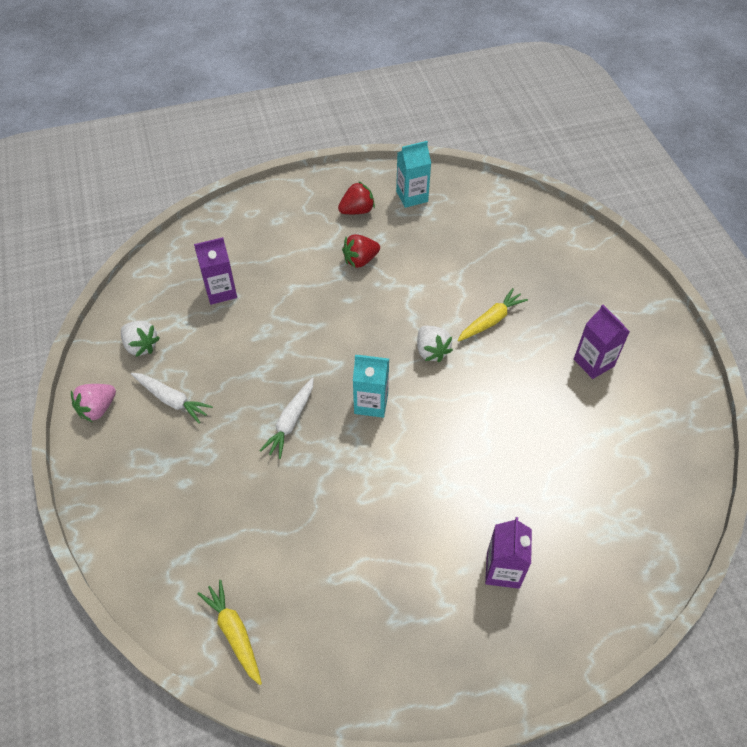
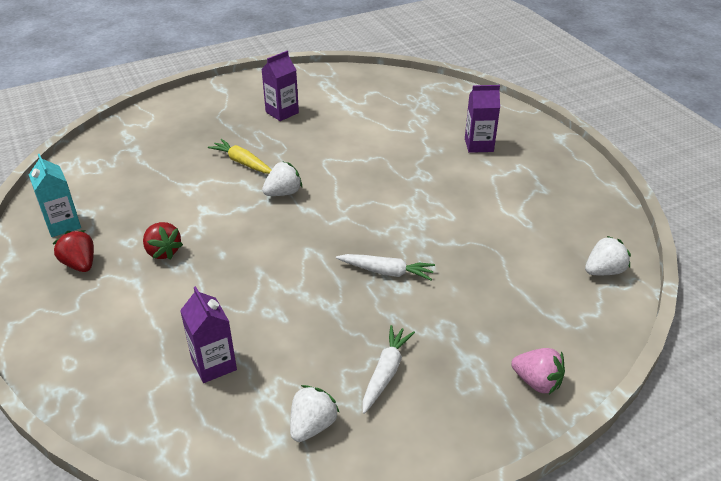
camera: 100 degrees left, 15 degrees down
pink strawberry [71,384,116,422] -> pink strawberry moved to [511,348,565,394]
yellow carrot [197,580,262,685] -> white strawberry [585,236,631,275]
turquoise carton [353,355,389,418] -> none

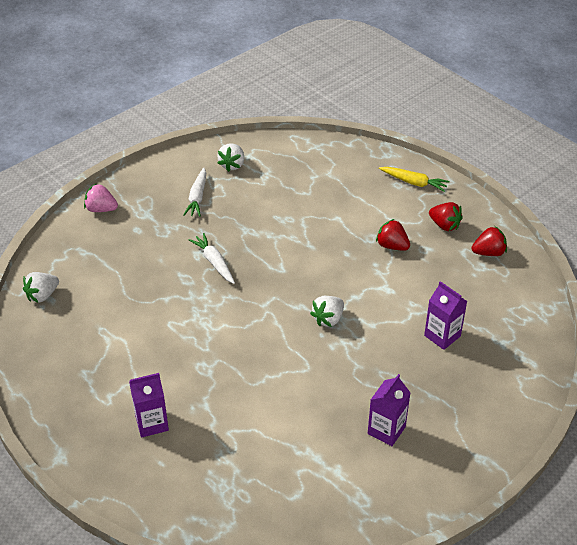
camera: 165 degrees right, 5 degrees up
turquoise carton [29,154,81,237] -> red strawberry [472,226,507,256]
purple carton [180,286,237,383] -> purple carton moved to [424,281,467,350]
yellow carrot [208,139,272,174] -> yellow carrot moved to [379,167,450,192]
white carrot [336,254,435,280] -> white carrot turned 60 degrees clockwise [189,233,235,284]

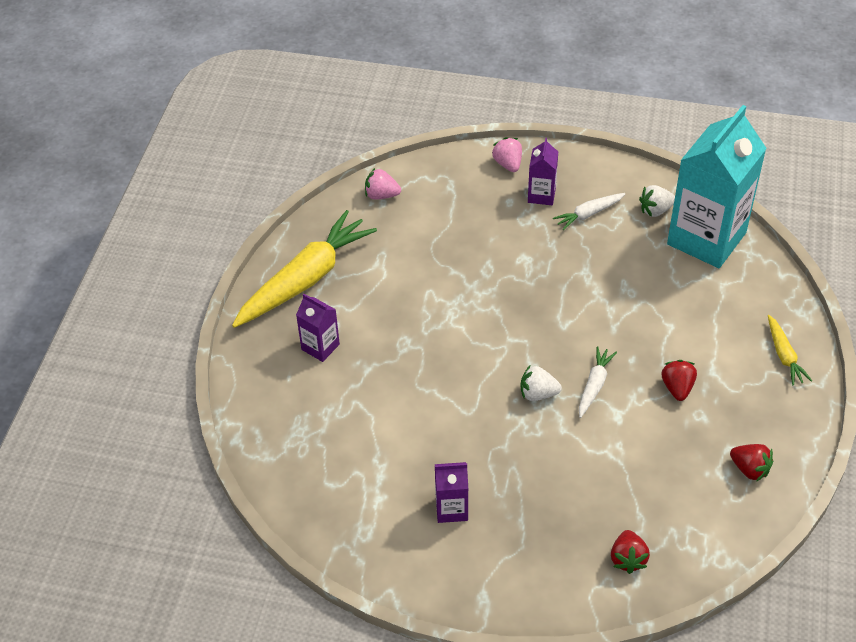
camera: 55 degrees right, 5 degrees up
white strawberry [23,272,59,303] -> pink strawberry [365,168,401,200]
white carrot [189,233,235,284] -> white carrot moved to [579,346,617,418]
purple carton [424,281,467,350] -> purple carton moved to [528,138,558,205]
red strawberry [429,202,463,231] -> red strawberry moved to [611,530,650,574]
none -> yellow carrot [232,210,377,328]
none -> turquoise carton [667,105,767,268]

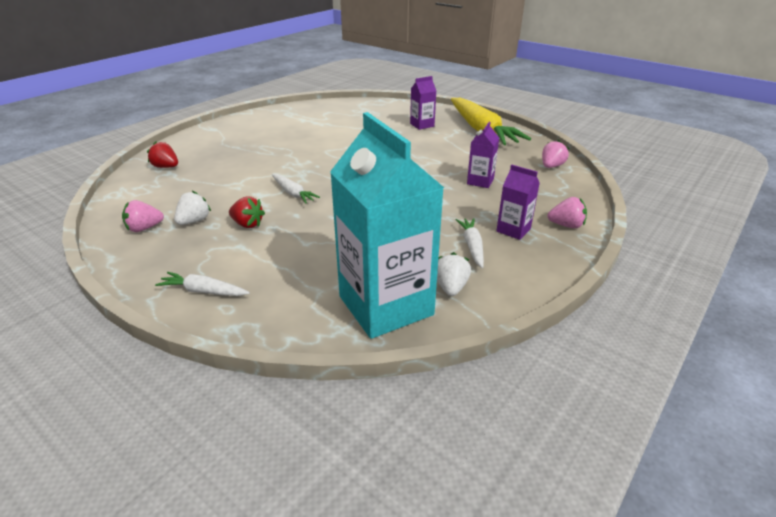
camera: 115 degrees right, 15 degrees down
purple carton [435,462,468,523] -> purple carton moved to [467,122,499,188]
white strawberry [520,366,562,401] -> white strawberry moved to [174,191,211,225]
red strawberry [730,444,773,482] -> pink strawberry [122,200,164,232]
yellow carrot [768,315,812,386] -> white carrot [155,272,250,296]

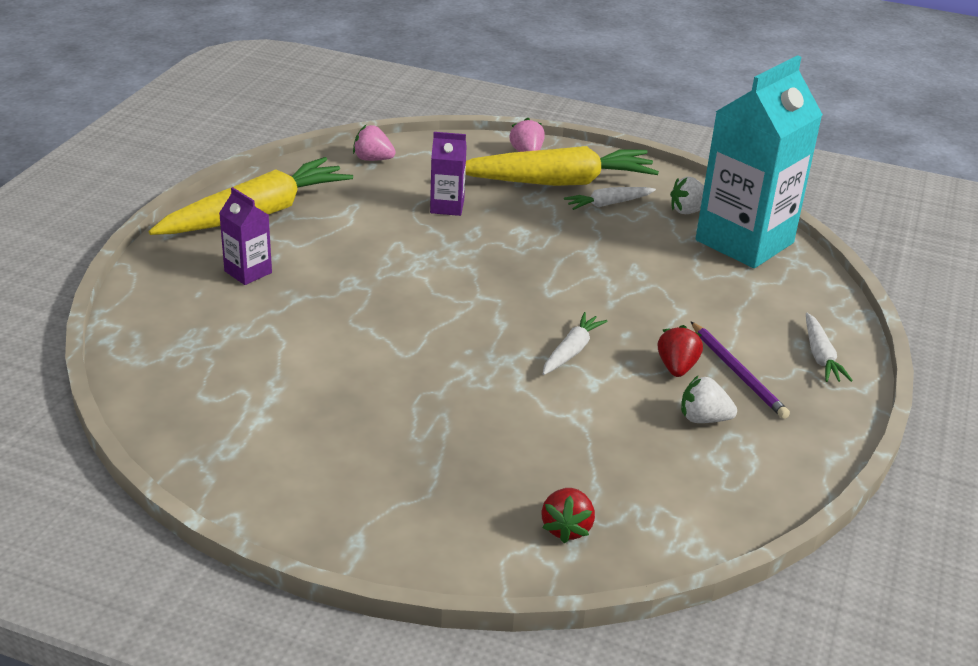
camera: 110 degrees left, 0 degrees up
pink strawberry [122,200,164,232] -> none
purple carton [496,164,540,240] -> yellow carrot [465,146,659,186]
none -> purple pencil [691,322,790,419]

